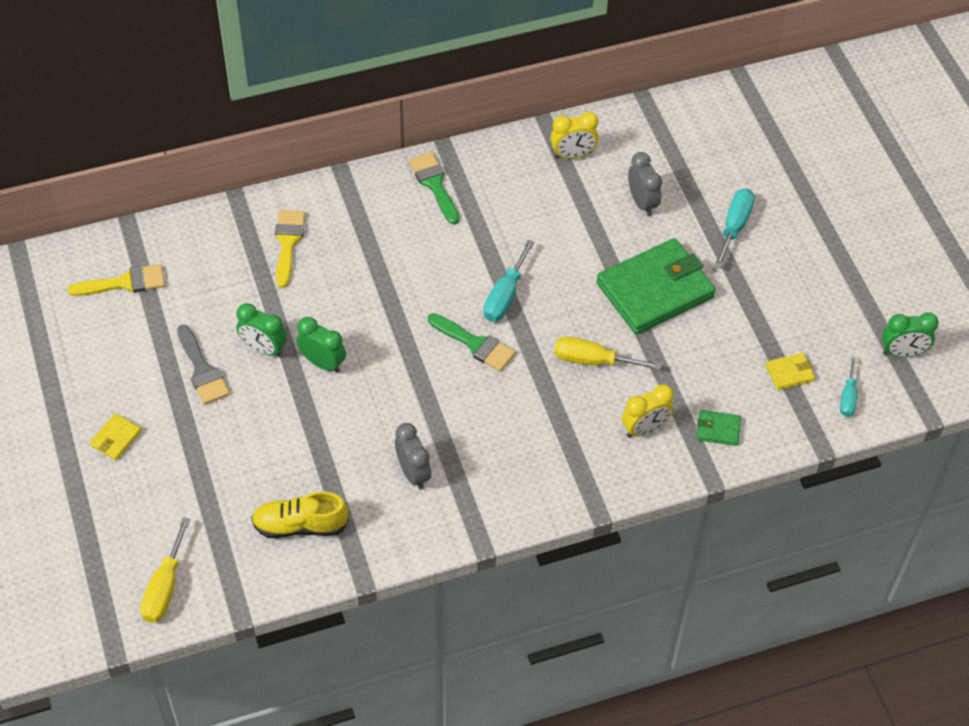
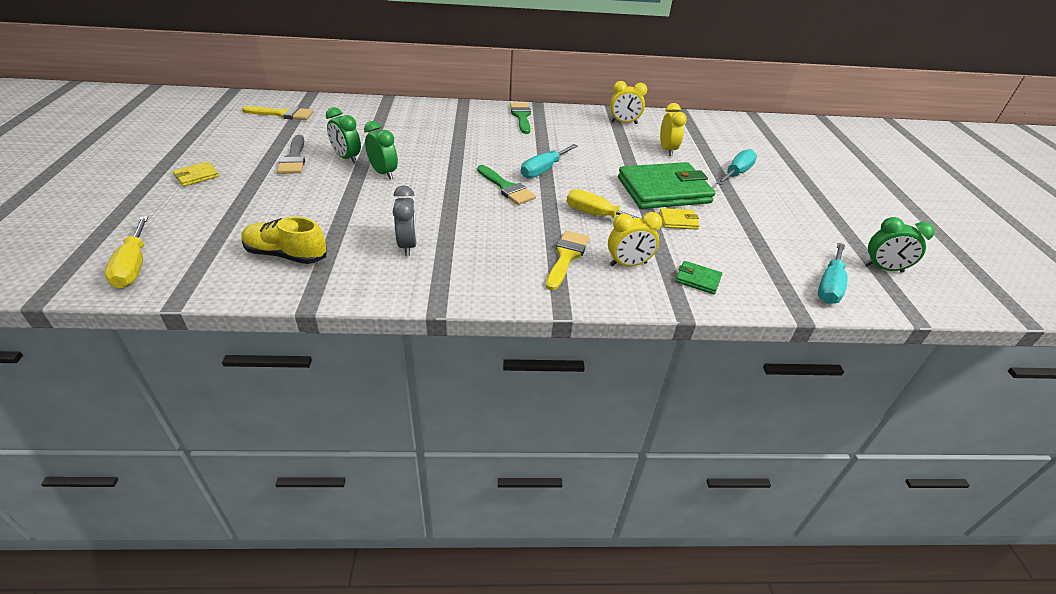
camera: 15 degrees right, 15 degrees down
yellow screwdriver [140,517,190,623] -> yellow screwdriver turned 45 degrees counterclockwise [105,216,148,288]
yellow brush [275,210,306,288] -> yellow brush moved to [546,231,590,290]
grey clock [628,152,662,216] -> yellow clock [660,103,687,156]
yellow wallet [766,353,815,390] -> yellow wallet moved to [659,208,700,230]
turquoise screwdriver [840,356,857,417] -> turquoise screwdriver [818,243,848,304], size x1.52

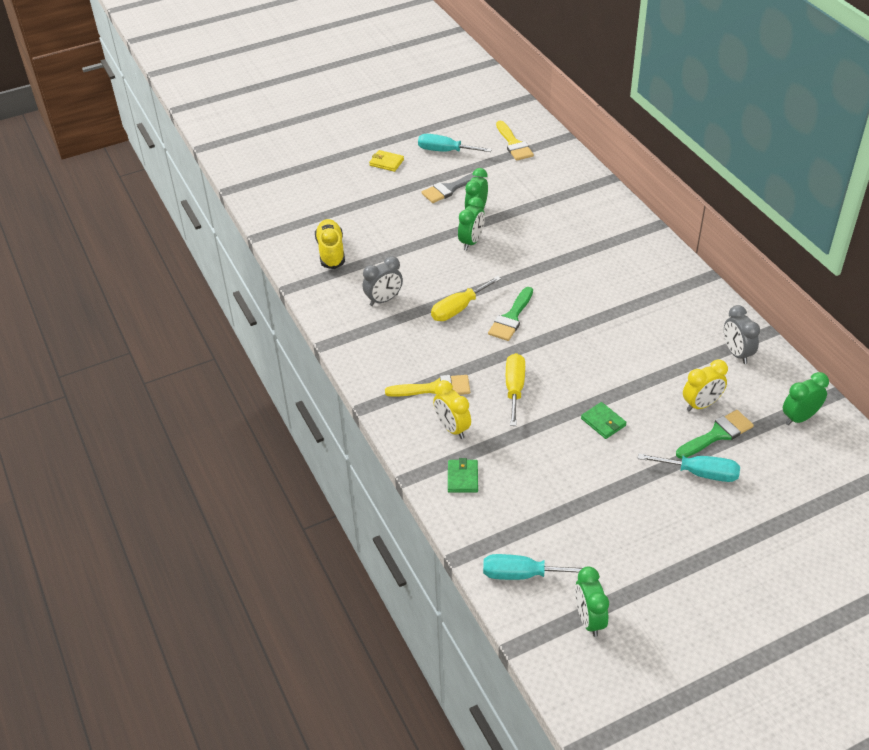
camera: 70 degrees right, 5 degrees up
yellow screwdriver [105,216,148,288] -> yellow screwdriver moved to [431,276,501,321]
green brush [510,103,531,134] -> green brush moved to [676,410,754,459]
turquoise screwdriver [521,144,578,178] -> turquoise screwdriver moved to [418,134,492,152]
yellow clock [610,81,647,124] -> grey clock [724,305,760,364]
green wallet [618,162,715,209] -> green wallet [581,402,627,439], size x0.42
yellow wallet [659,208,700,230] -> none
none -> green clock [783,372,829,425]

